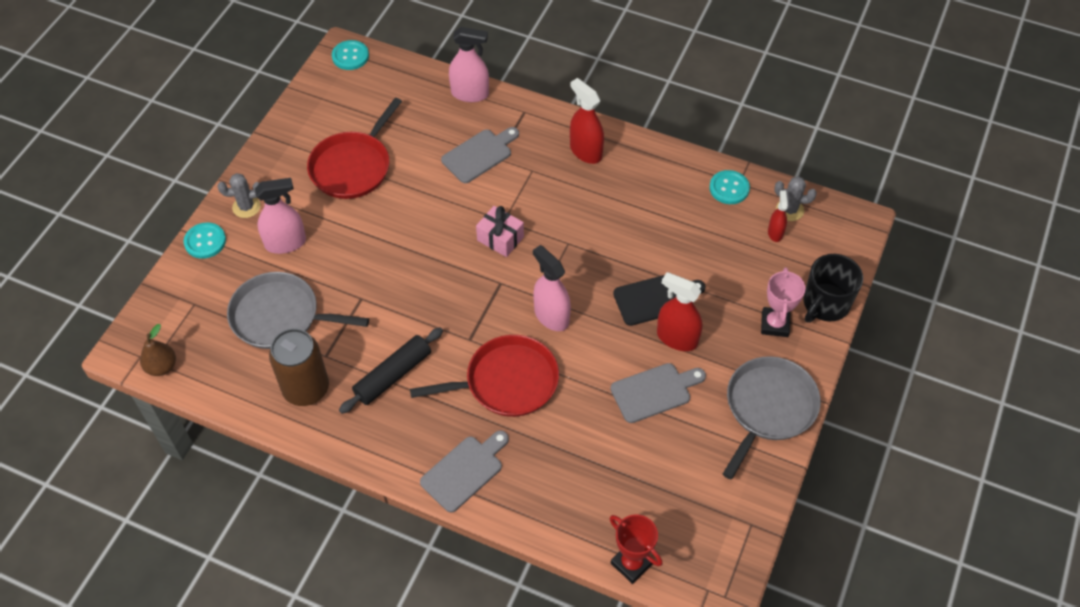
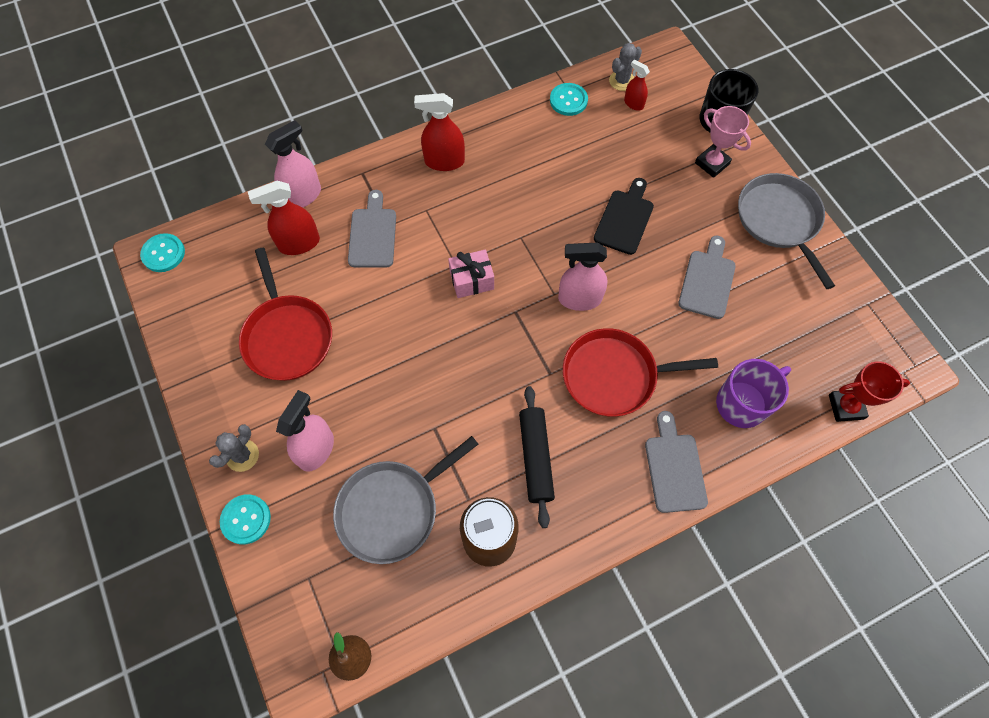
camera: 50 degrees left, 10 degrees up
red pan [410,335,559,417] -> red pan turned 120 degrees counterclockwise [563,328,718,417]
red spray bottle [657,272,702,351] -> red spray bottle moved to [248,181,320,255]
none -> purple mug [716,359,791,428]

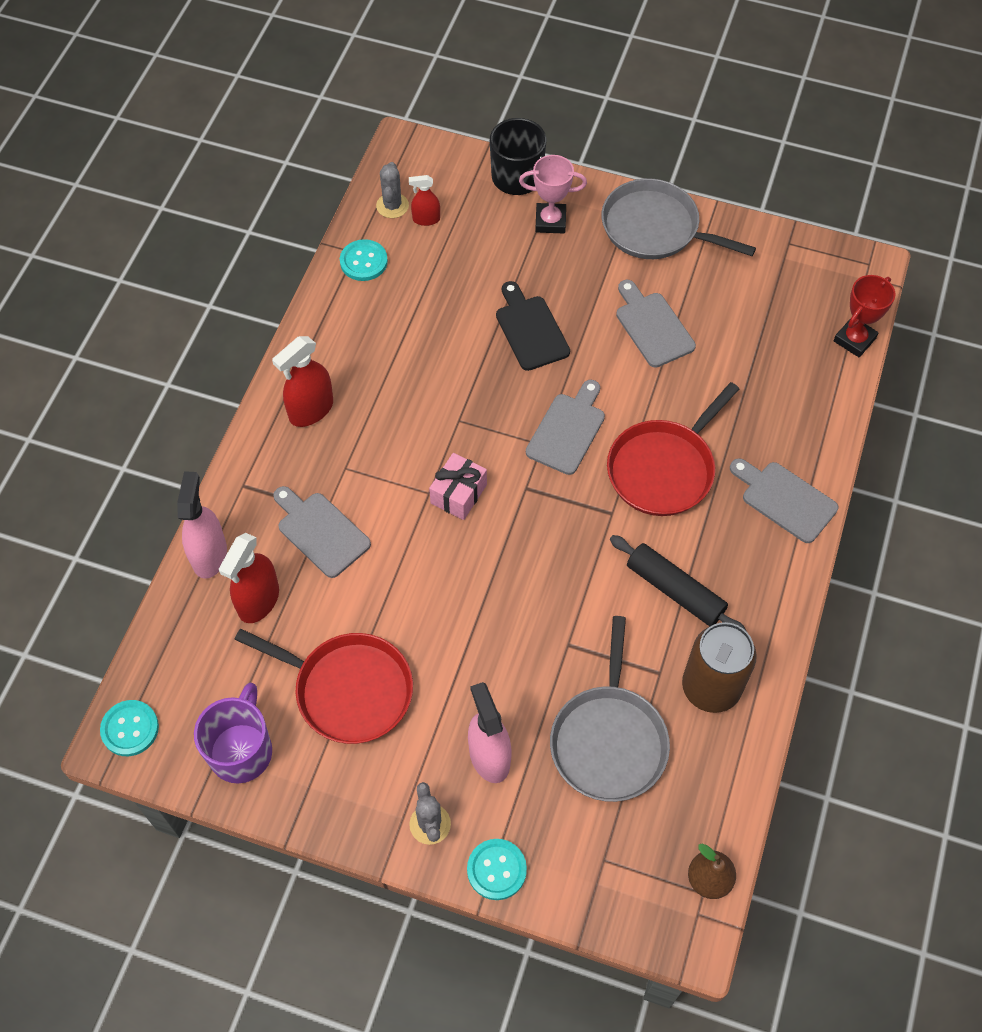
camera: 45 degrees left, 5 degrees down
pink spray bottle [558,243,608,311] -> grey cutting board [526,380,605,475]
purple mug [716,359,791,428] -> purple mug moved to [194,683,272,783]

